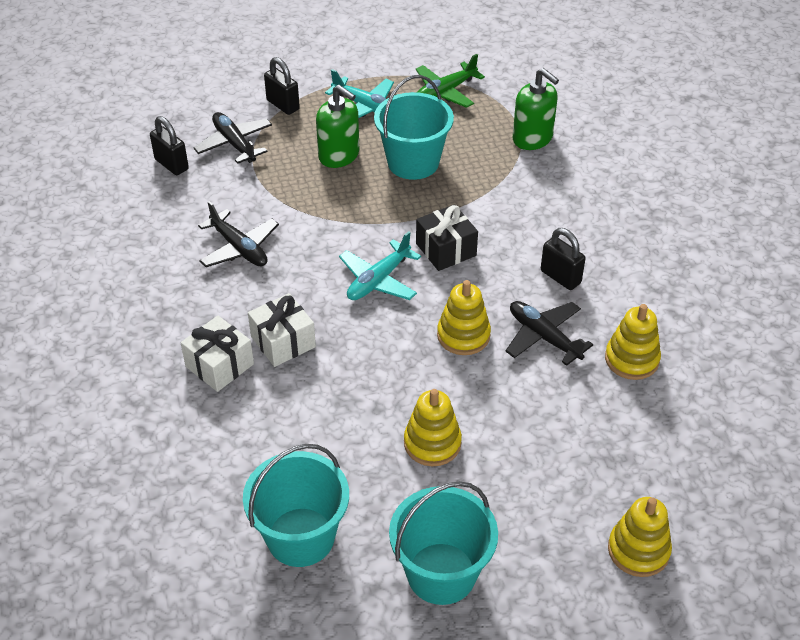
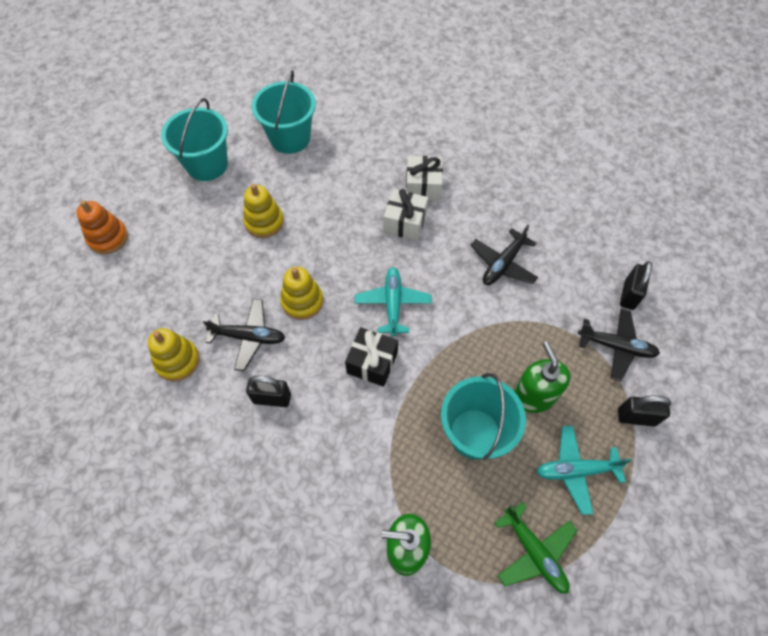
camera: 140 degrees right, 15 degrees up
black padlock [150,116,189,175] -> black padlock turned 75 degrees counterclockwise [620,261,652,310]
black plane [198,201,279,267] -> black plane turned 60 degrees counterclockwise [471,224,538,285]
green soap dispenser [316,85,359,168] -> green soap dispenser turned 75 degrees clockwise [514,342,570,413]
green plane [416,54,485,108] -> green plane turned 135 degrees clockwise [495,502,577,594]
yellow stacking toy [608,497,672,577] -> orange stacking toy [76,200,128,254]

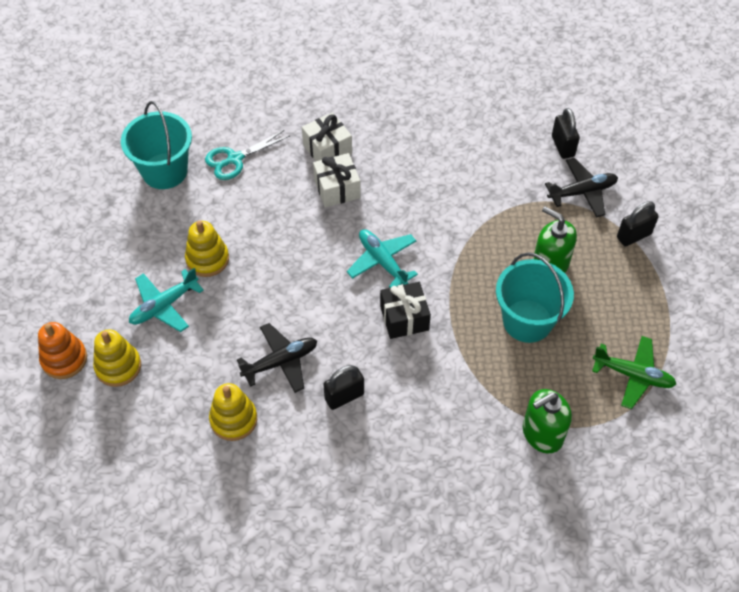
camera: 35 degrees left, 5 degrees down
turquoise bucket [161,98,228,181] -> none
yellow stacking toy [280,267,323,320] -> yellow stacking toy moved to [93,329,141,387]
black plane [471,224,538,285] -> none
turquoise plane [537,426,632,515] -> turquoise plane moved to [129,268,204,332]
none -> turquoise scissors [205,130,290,180]

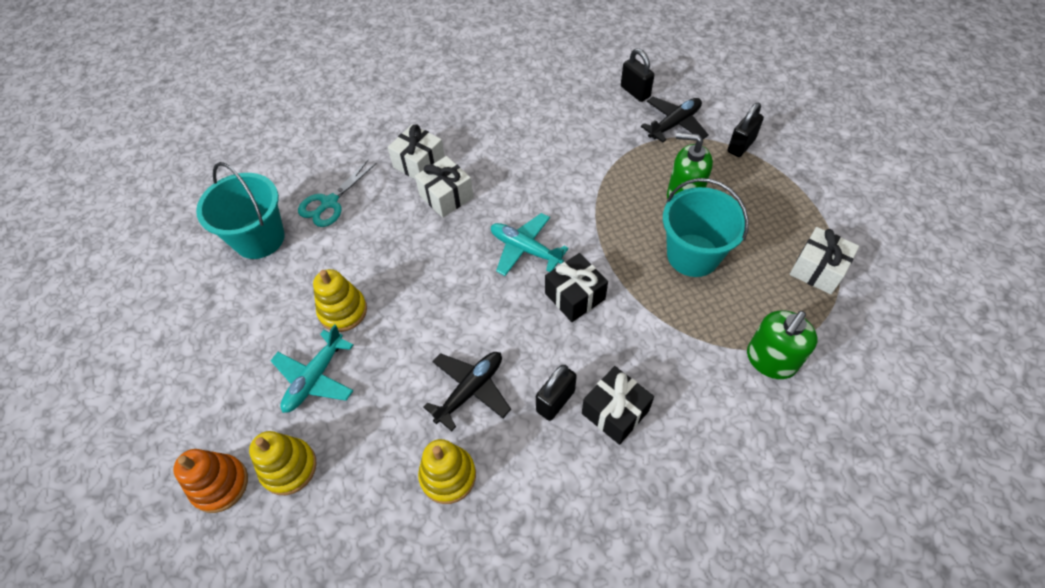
camera: 20 degrees left, 0 degrees up
green plane [592,336,676,409] -> white gift [789,227,859,294]
none -> black gift [582,366,654,445]

